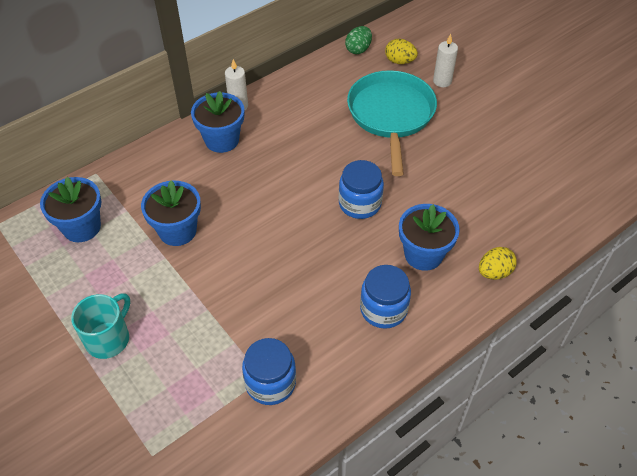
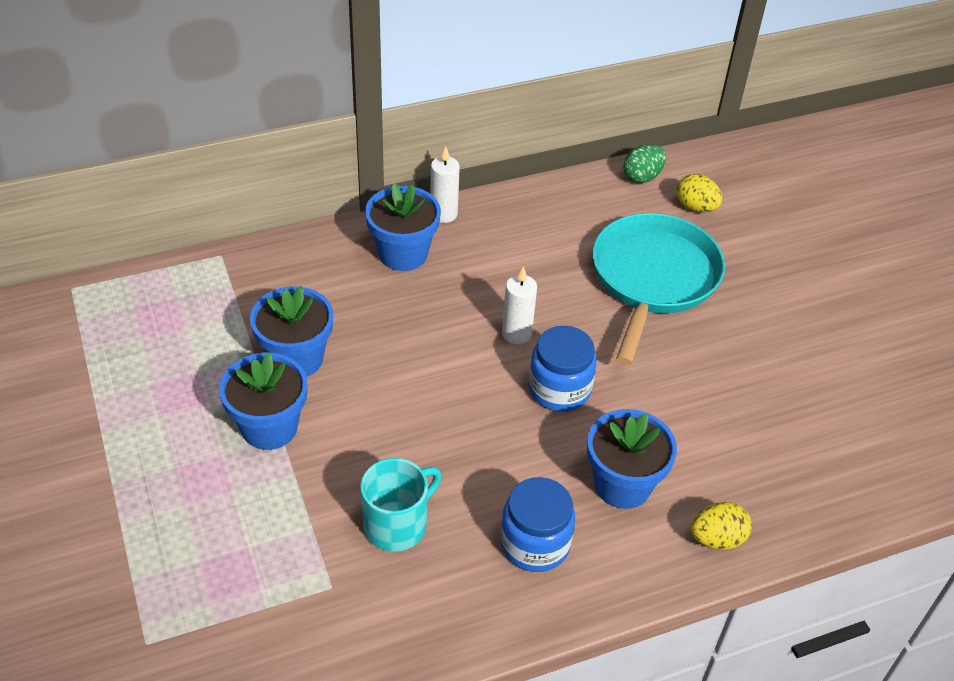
camera: 15 degrees right, 5 degrees down
blue flower pot [40,177,102,242] -> blue flower pot moved to [219,353,308,450]
turquoise mug [71,293,130,359] -> turquoise mug moved to [360,458,442,552]
blue jar [242,338,296,405] -> none
white candle [433,34,458,87] -> white candle moved to [502,266,537,345]

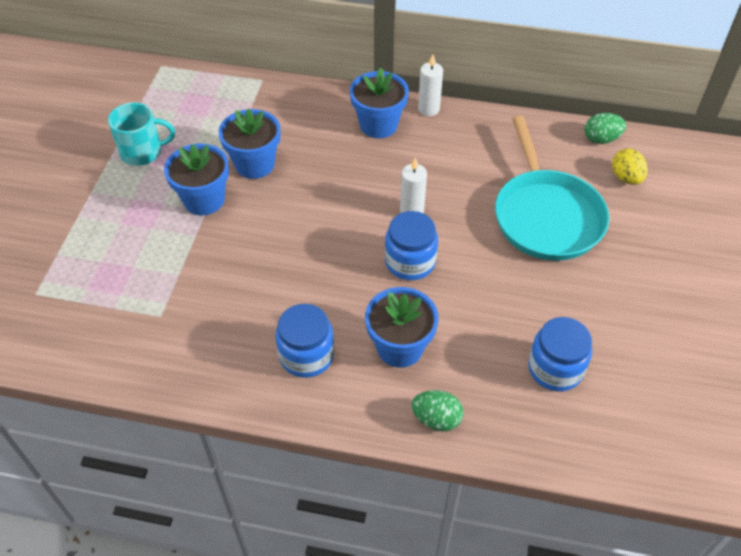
camera: 35 degrees right, 5 degrees up
turquoise mug [360,458,442,552] -> turquoise mug moved to [108,103,175,166]
turquoise pan [593,213,725,365] -> turquoise pan turned 120 degrees clockwise [495,116,609,261]
yellow egg [691,502,752,550] -> green egg [412,390,464,432]
none -> blue jar [528,317,592,391]

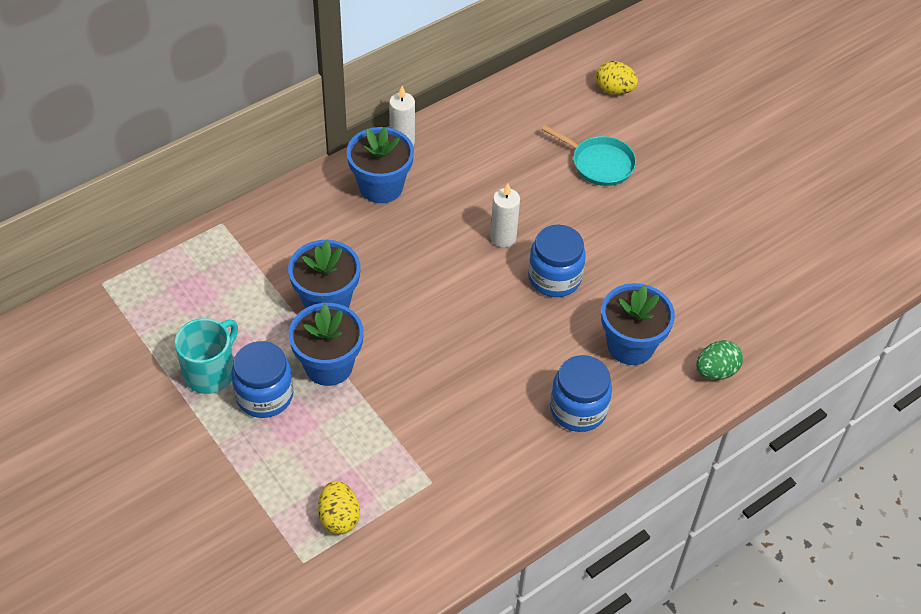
camera: 50 degrees left, 0 degrees up
turquoise pan [495,116,609,261] -> turquoise pan [541,125,636,186], size x0.54
blue jar [528,317,592,391] -> blue jar moved to [231,341,293,418]
green egg [584,113,626,144] -> none
none -> yellow egg [318,481,360,534]

